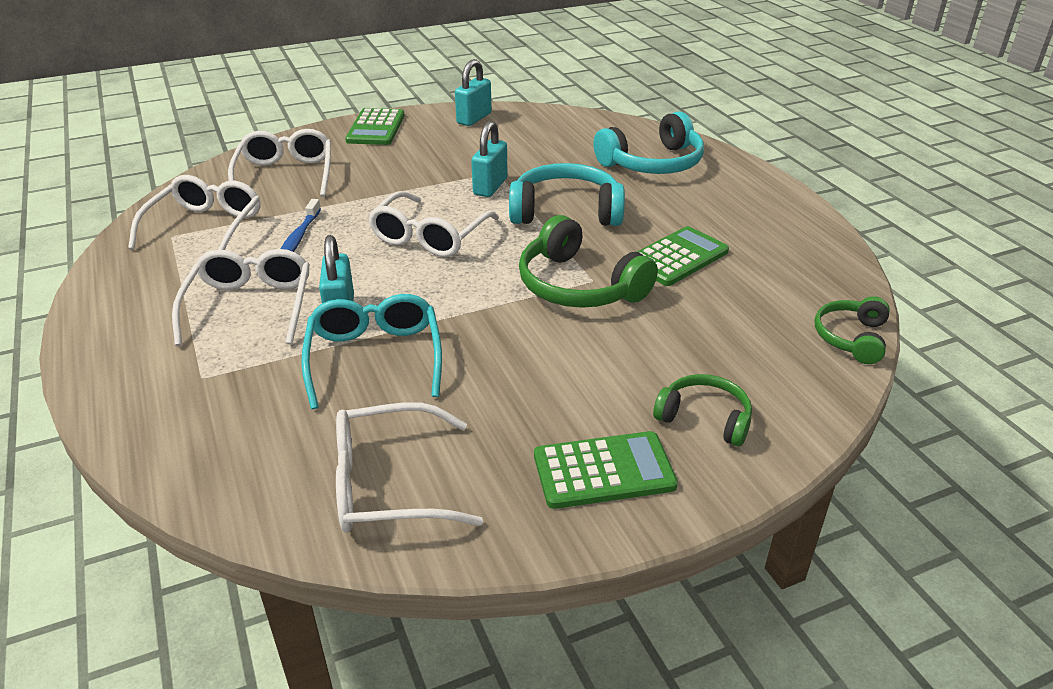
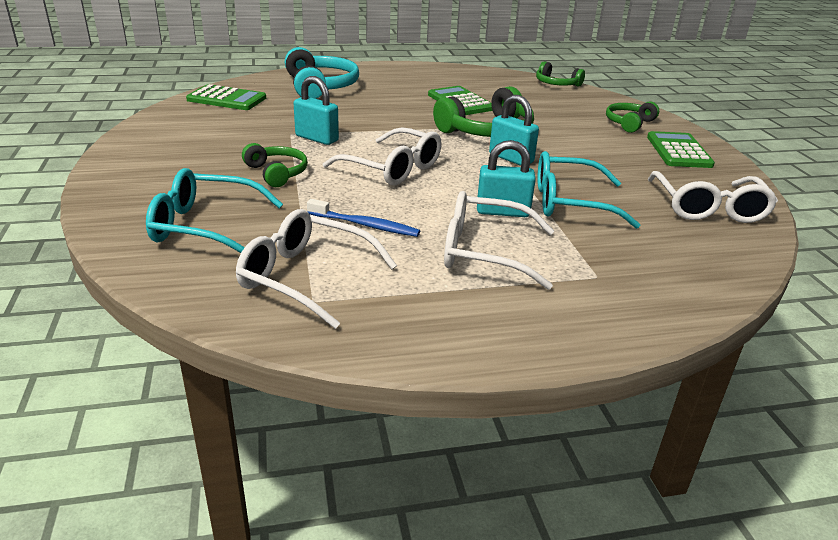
camera: 80 degrees left, 5 degrees down
white glasses [228,129,331,197] -> turquoise glasses [146,168,283,253]
green calculator [345,108,405,145] -> green calculator moved to [186,84,266,110]
turquoise padlock [455,59,492,126] -> turquoise padlock moved to [489,95,539,166]
turquoise headphones [509,163,625,226] -> none
none -> green headphones [242,143,308,187]

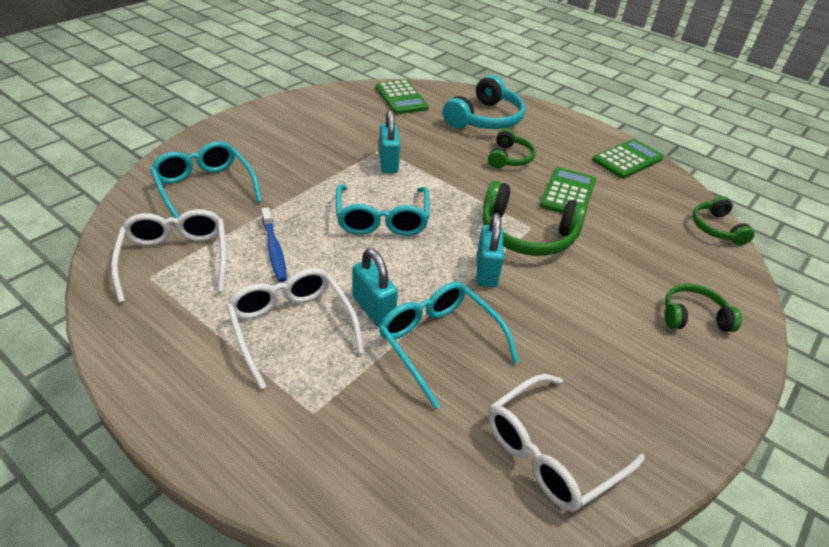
camera: 50 degrees right, 10 degrees up
green headphones [242,143,308,187] -> green headphones moved to [488,129,536,168]
white glasses [323,127,441,186] -> turquoise glasses [336,184,430,236]
green calculator [647,131,715,168] -> green calculator moved to [592,139,664,179]

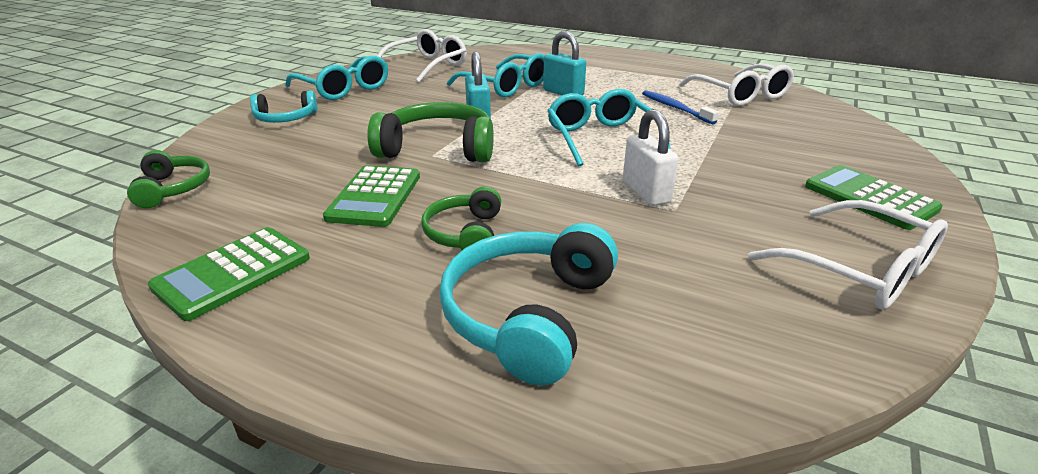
camera: 170 degrees right, 10 degrees down
turquoise glasses [150,141,262,218] -> turquoise glasses moved to [285,56,388,100]
white glasses [226,268,364,390] -> white glasses moved to [748,200,948,310]
green calculator [376,80,429,114] -> green calculator moved to [805,165,943,230]
turquoise padlock [379,110,400,173] -> white padlock [623,109,679,206]
green headphones [665,284,742,332] -> turquoise headphones [250,90,317,123]

